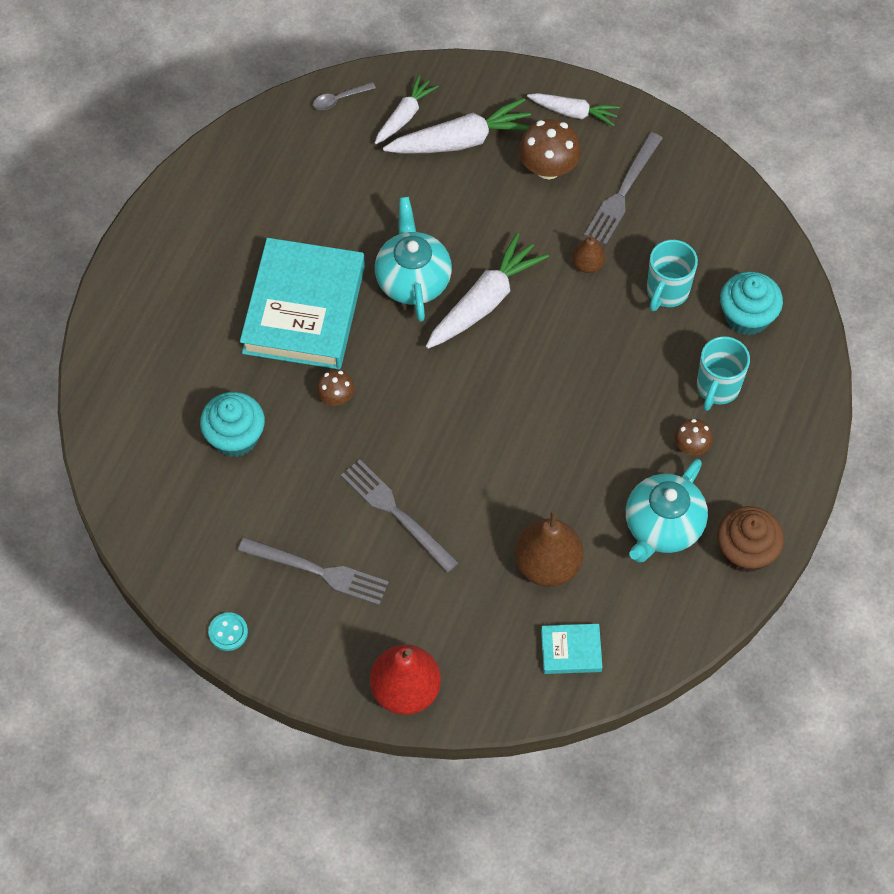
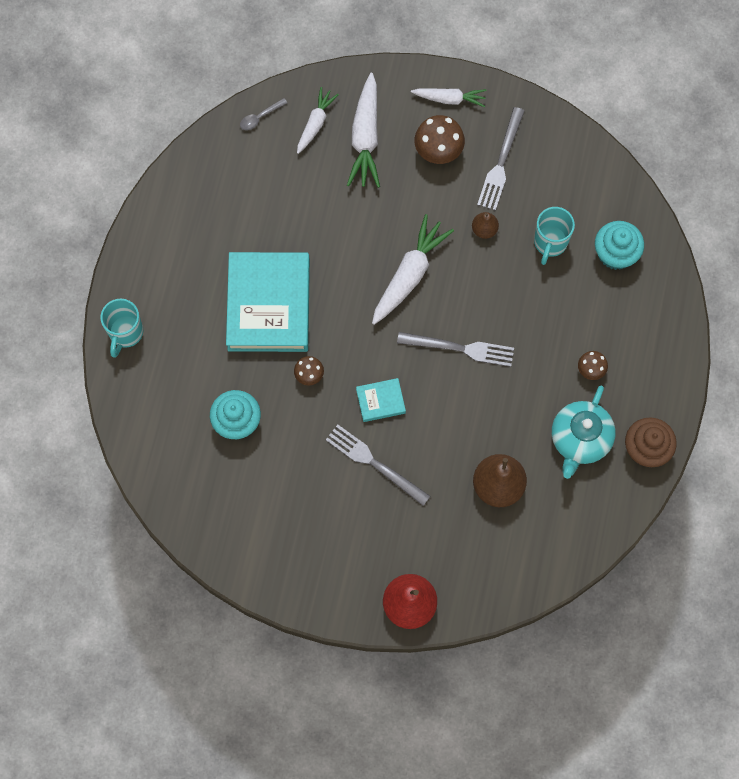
camera: 10 degrees left, 10 degrees up
turquoise button [208,612,248,651] -> none
grey fork [238,537,389,605] -> grey fork moved to [397,332,514,367]
turquoise teapot [375,197,452,322] -> none
white carrot [383,98,531,153] -> white carrot turned 120 degrees clockwise [347,73,380,188]
turquoise book [541,624,603,674] -> turquoise book moved to [356,378,406,422]
turquoise mug [697,336,750,411] -> turquoise mug moved to [100,299,143,358]

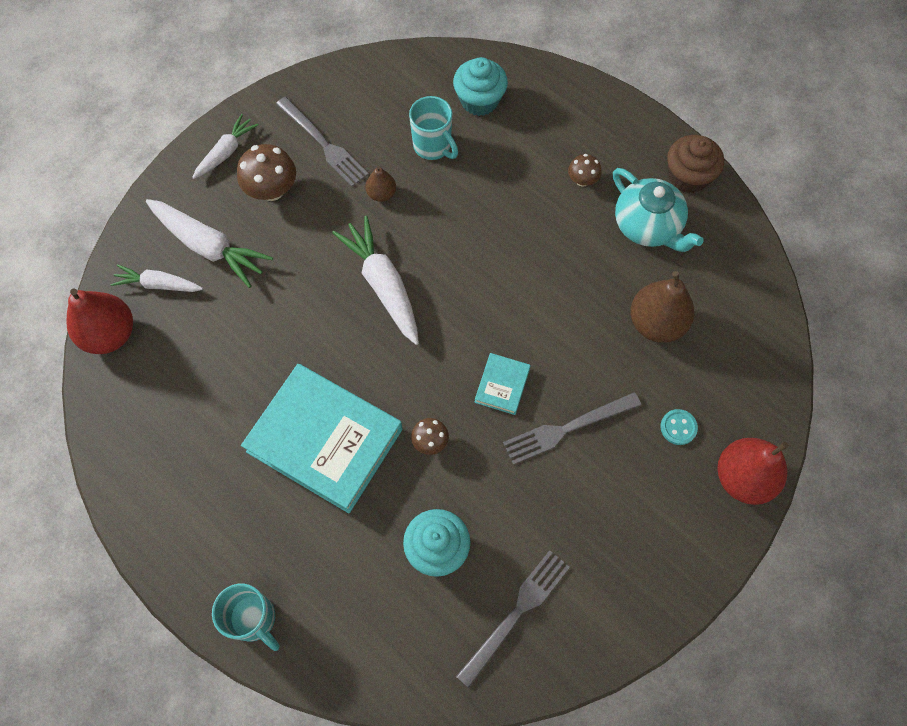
camera: 60 degrees left, 5 degrees down
grey spoon [240,98,287,130] -> red pear [66,289,133,354]
white carrot [297,87,339,154] -> white carrot turned 45 degrees counterclockwise [110,264,203,292]
grey fork [397,332,514,367] -> grey fork moved to [456,550,570,688]
none -> turquoise button [661,409,698,445]

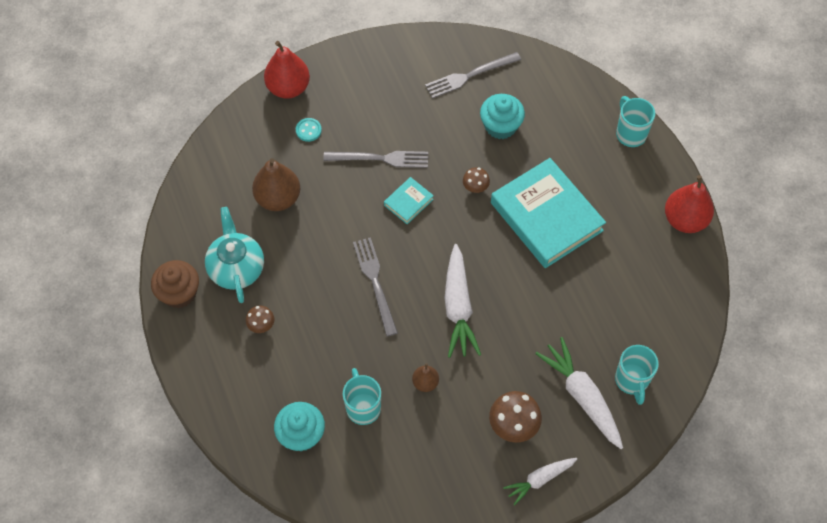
camera: 155 degrees left, 5 degrees down
red pear [66,289,133,354] -> red pear moved to [665,175,714,233]
white carrot [110,264,203,292] -> turquoise mug [615,345,659,405]
grey fork [276,97,369,187] -> grey fork moved to [353,237,398,337]

